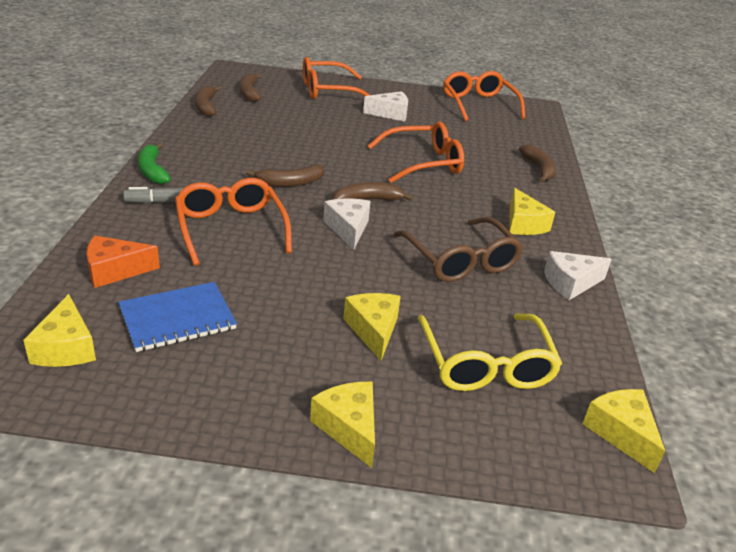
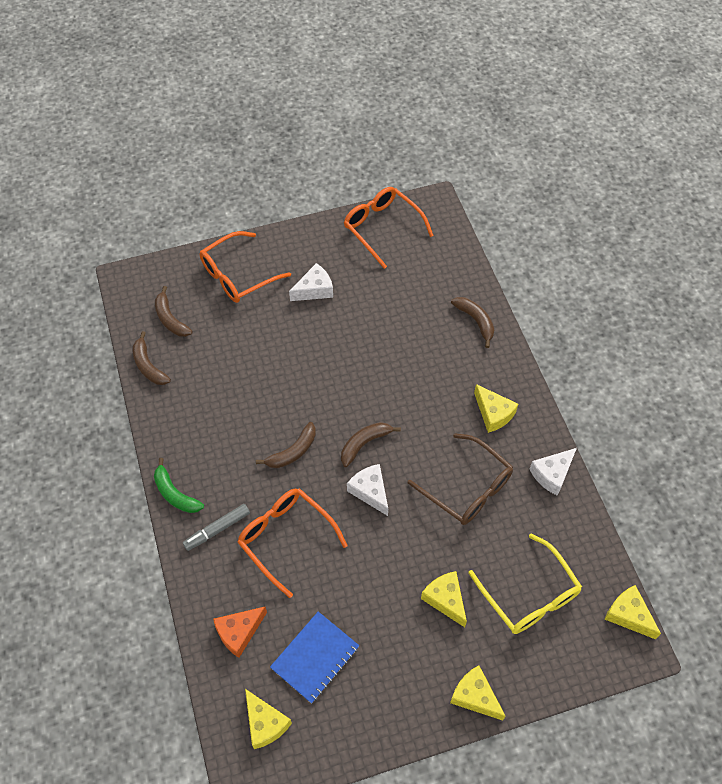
camera: 20 degrees left, 25 degrees up
orange glasses [367,122,464,183] -> none

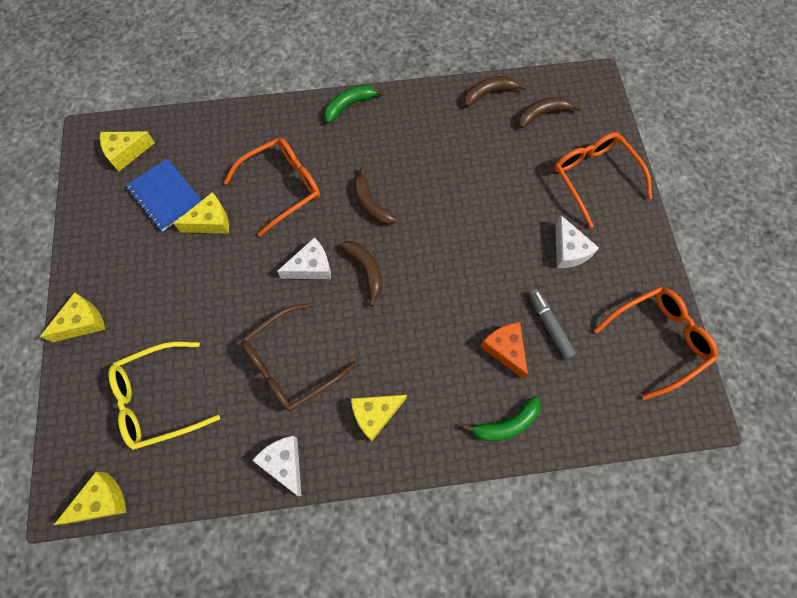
camera: 100 degrees right, 10 degrees up
grey marker [183,504,250,551] -> grey marker moved to [529,289,576,359]
orange cheese [213,607,267,658] -> orange cheese moved to [480,322,528,379]
yellow cheese [421,571,467,627] -> yellow cheese moved to [173,192,229,233]
brown banana [451,297,494,348] -> green banana [463,396,540,441]

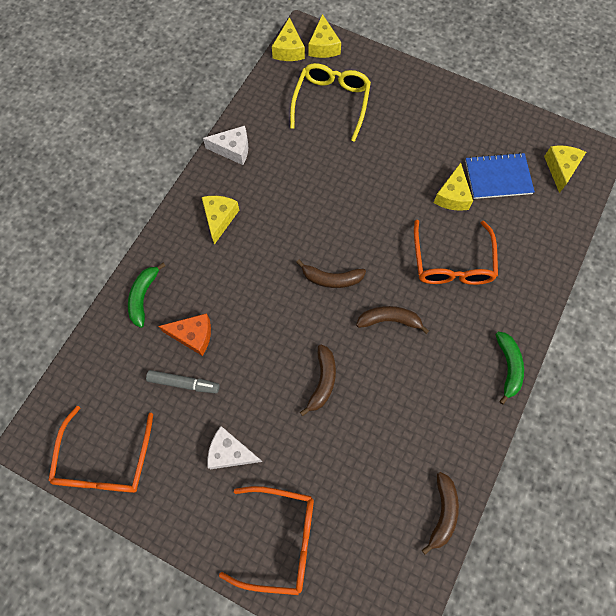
camera: 125 degrees right, 0 degrees up
yellow cheese [40,292,105,342] -> yellow cheese moved to [309,14,341,58]
brown glasses [241,303,357,411] -> none
white cheese [277,237,331,279] -> none
brown banana [518,97,581,128] -> brown banana moved to [300,345,336,416]

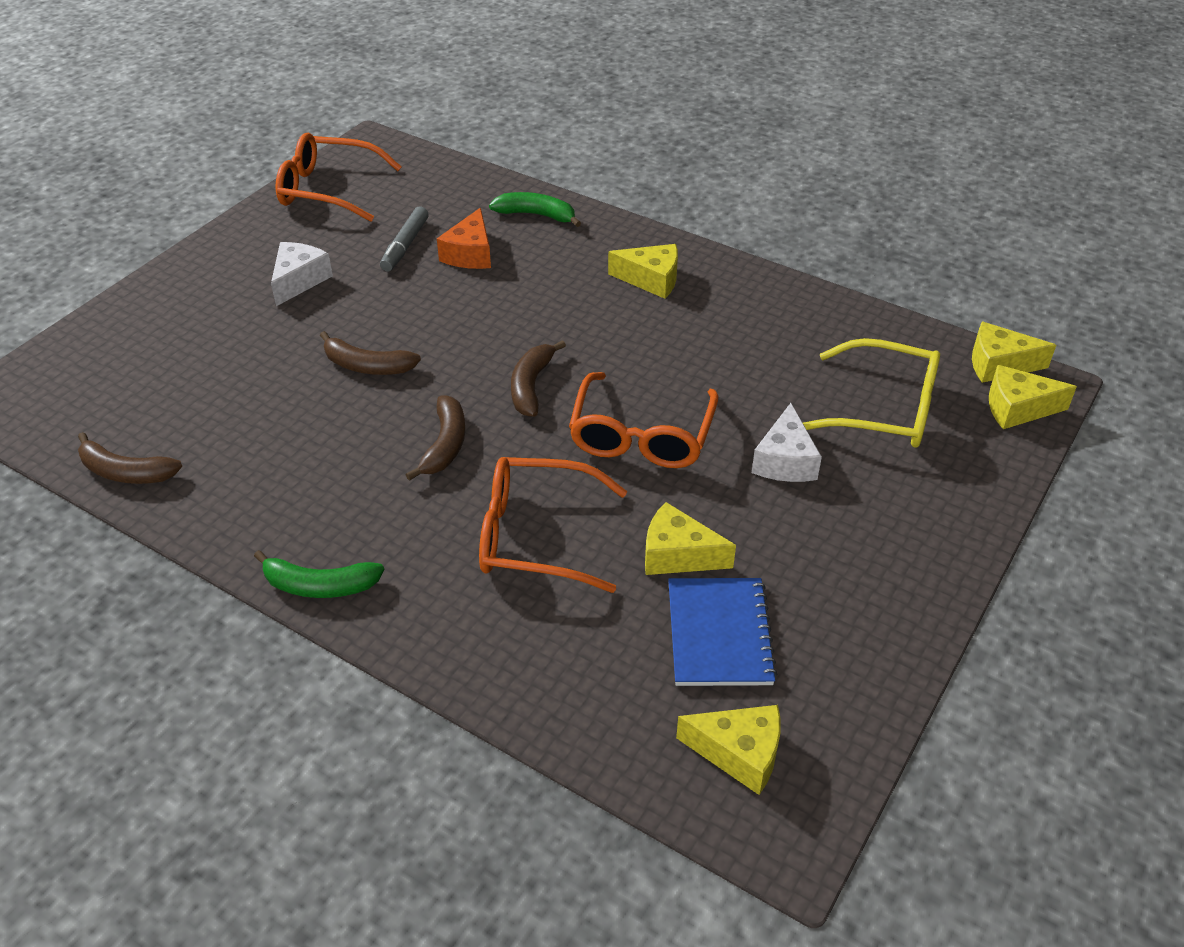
camera: 95 degrees right, 25 degrees down
white cheese [203,126,248,165] -> white cheese moved to [752,403,822,482]
orange glasses [219,486,314,595] -> orange glasses moved to [569,372,719,468]

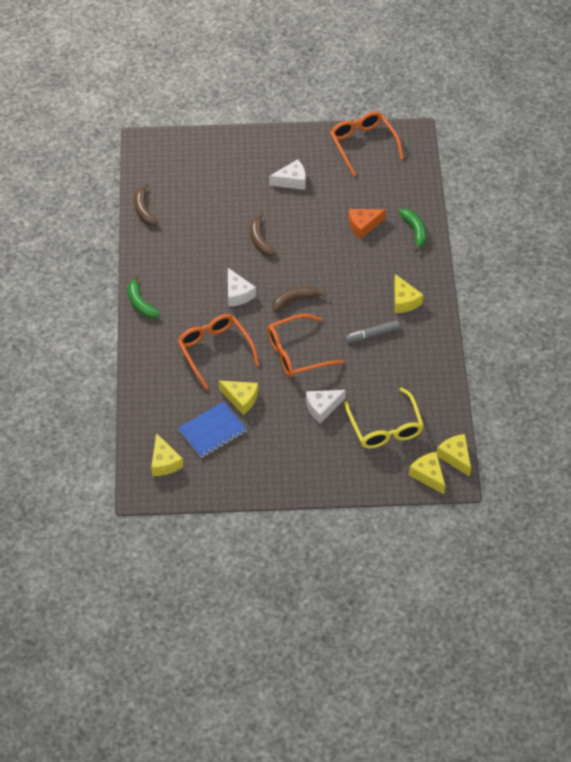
camera: 55 degrees right, 10 degrees up
grey marker [380,207,429,271] -> grey marker moved to [345,320,400,343]
brown banana [406,396,465,481] -> white cheese [228,268,256,307]
yellow cheese [645,502,736,575] -> yellow cheese turned 135 degrees clockwise [219,381,258,415]

